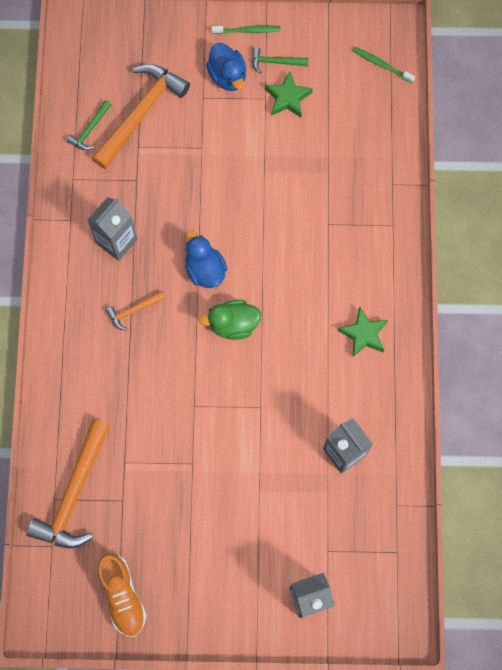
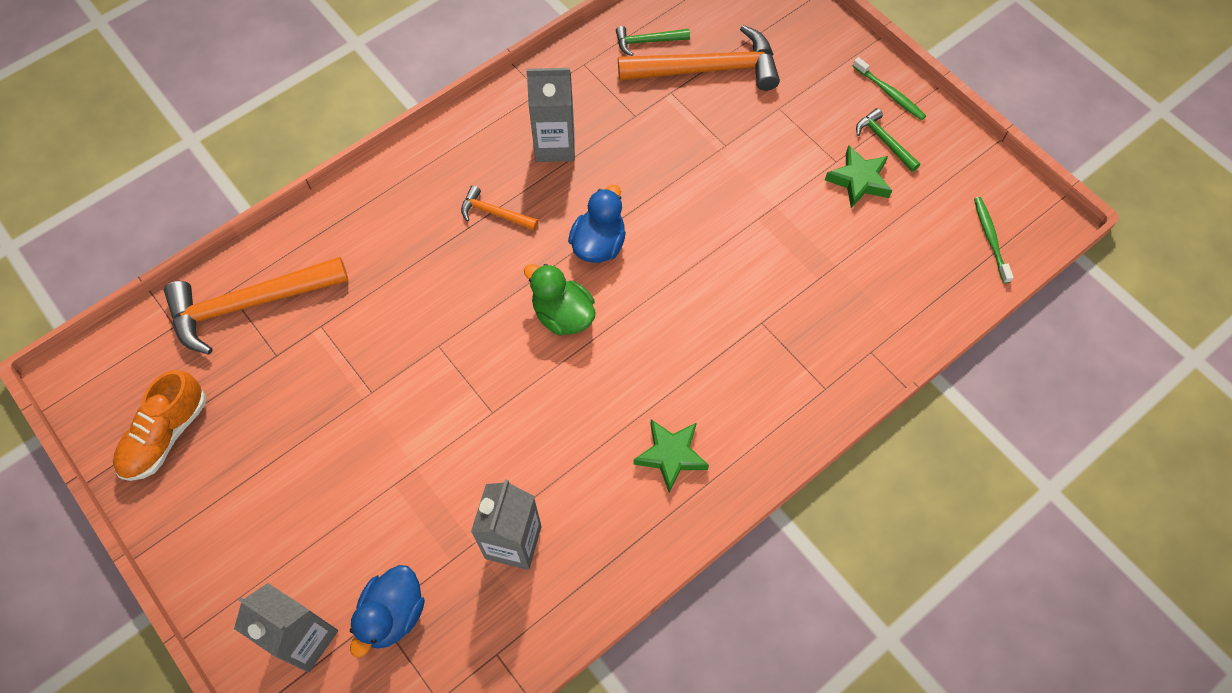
camera: 50 degrees right, 10 degrees down
blue duck [206,43,246,91] -> blue duck moved to [350,565,425,658]

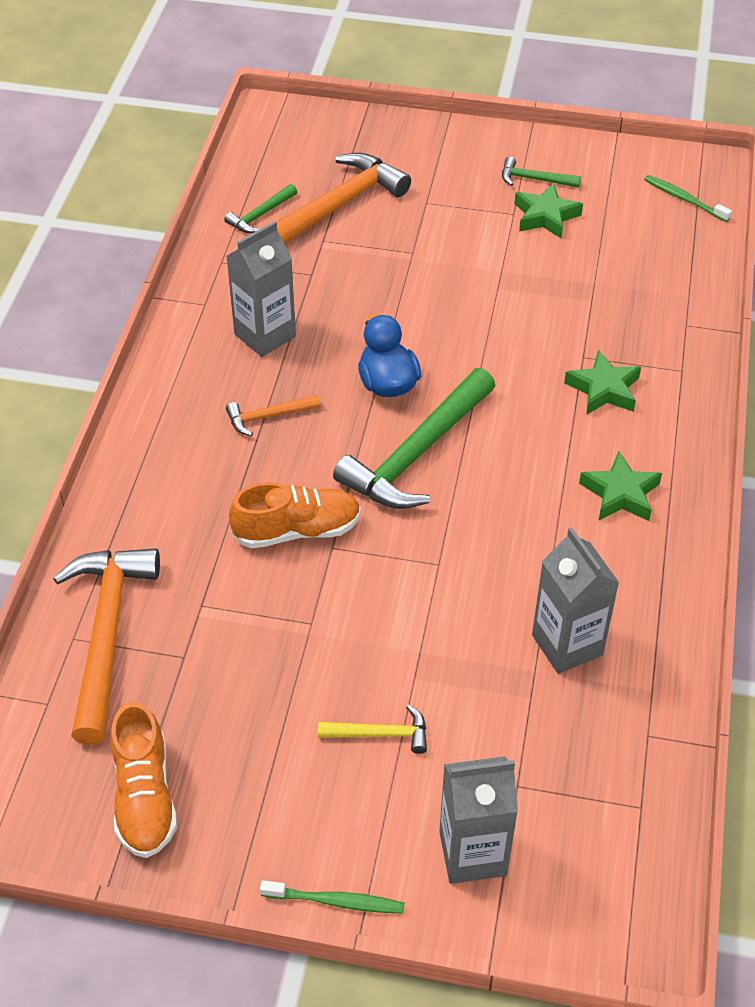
camera: 40 degrees left, 15 degrees down
orange hammer [164,257,348,354] -> orange hammer turned 150 degrees clockwise [53,548,160,745]
blue duck [350,565,425,658] -> none
green duck [524,264,595,335] -> green hammer [333,368,495,509]
green toothbrush [853,57,926,120] -> green toothbrush moved to [260,880,405,914]
none -> orange shoe [229,482,361,548]
none -> yellow hammer [318,705,427,754]
none -> green star [564,350,641,415]

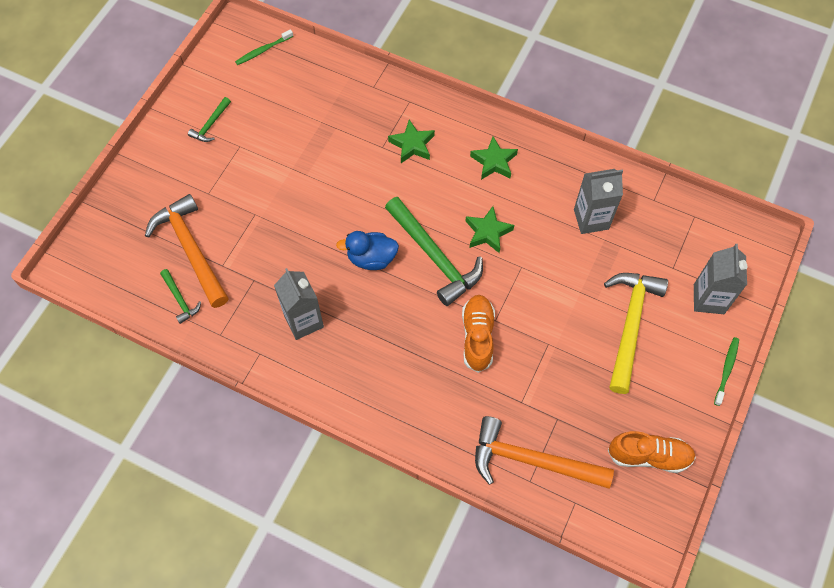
camera: 75 degrees left, 15 degrees up
orange hammer [226,394,320,436] -> none
yellow hammer [318,705,427,754] -> yellow hammer [604,273,668,394], size x2.12
green star [514,183,583,238] -> green star moved to [466,206,514,253]

